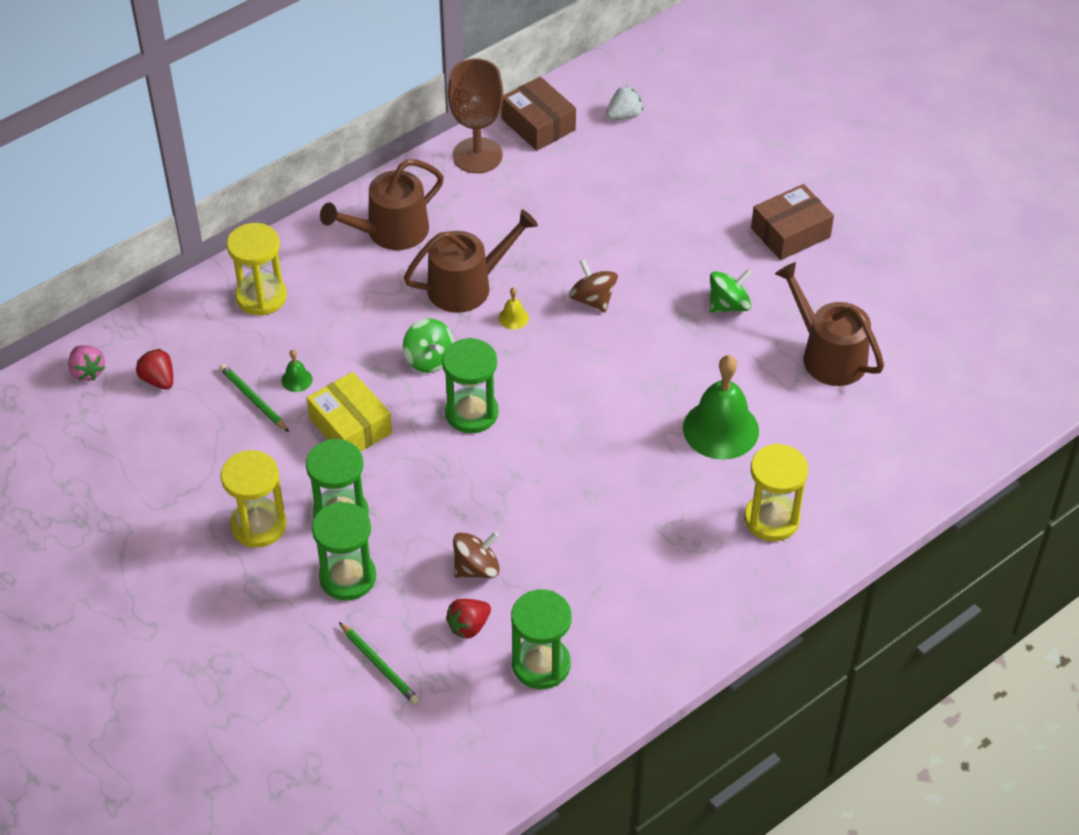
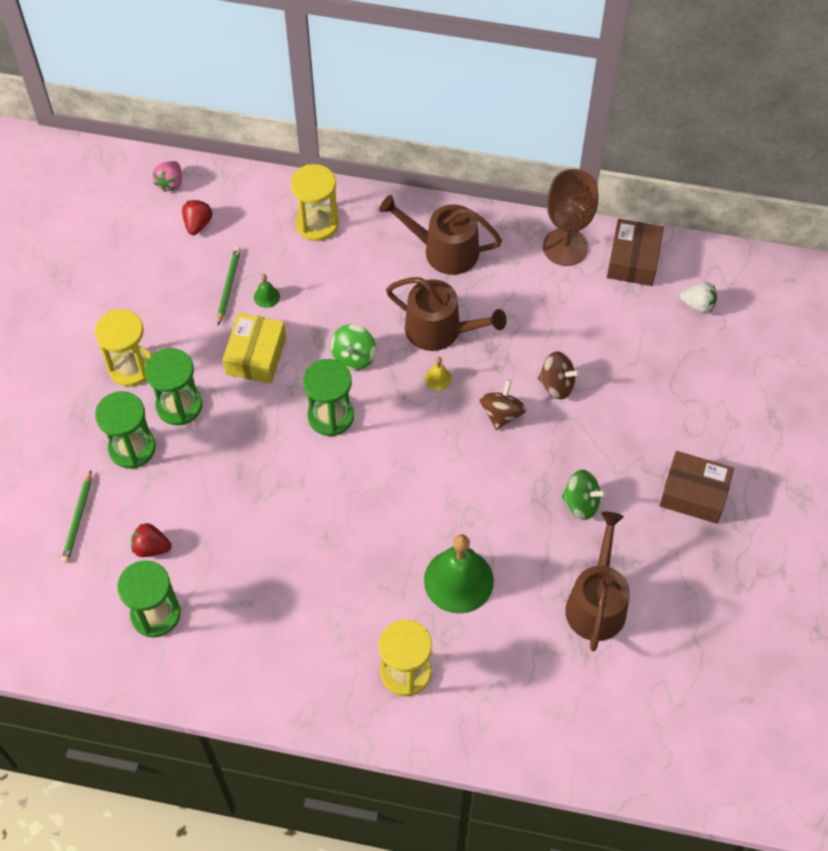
camera: 50 degrees right, 10 degrees up
brown spinning top [453,532,500,578] -> brown spinning top moved to [538,351,580,400]

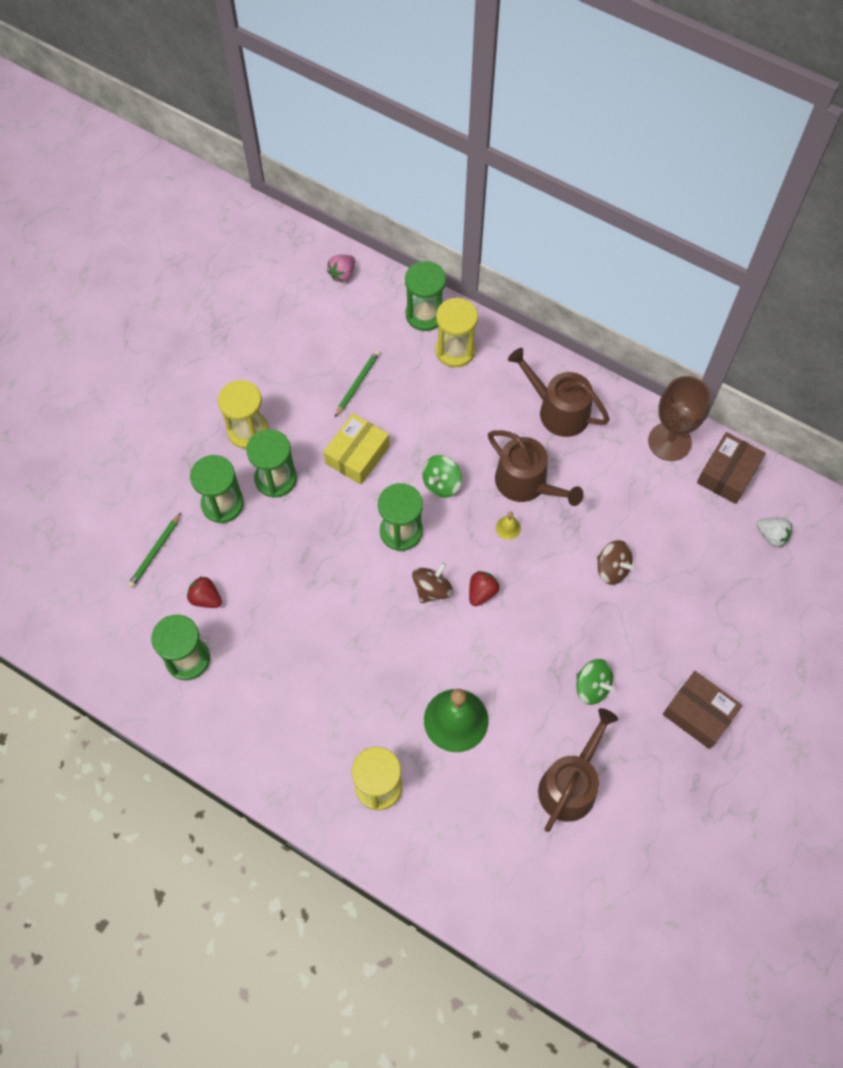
camera: 20 degrees right, 5 degrees up
red strawberry [182,200,212,235] -> red strawberry moved to [469,571,499,606]
green bell [254,274,280,308] -> none
brown spinning top [479,380,527,430] -> brown spinning top moved to [412,562,453,603]
none -> green hourglass [405,261,446,331]

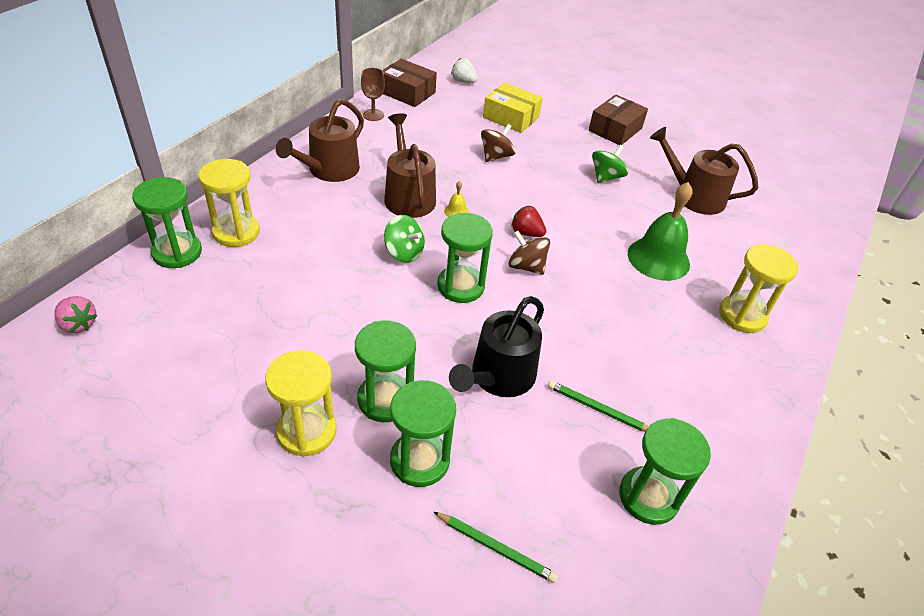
camera: 95 degrees left, 20 degrees down
red strawberry [187,576,222,608] -> none
yellow box [323,413,390,485] -> yellow box moved to [483,83,543,133]
green pencil [335,350,380,417] -> green pencil moved to [548,381,649,432]
brown watering can [488,430,584,506] -> brown watering can turned 60 degrees counterclockwise [384,113,436,218]
brown goblet [648,376,711,461] -> brown goblet [361,68,385,121], size x0.56
white strawberry [757,518,792,548] -> white strawberry turned 90 degrees counterclockwise [451,58,478,83]
none -> black watering can [449,296,544,397]

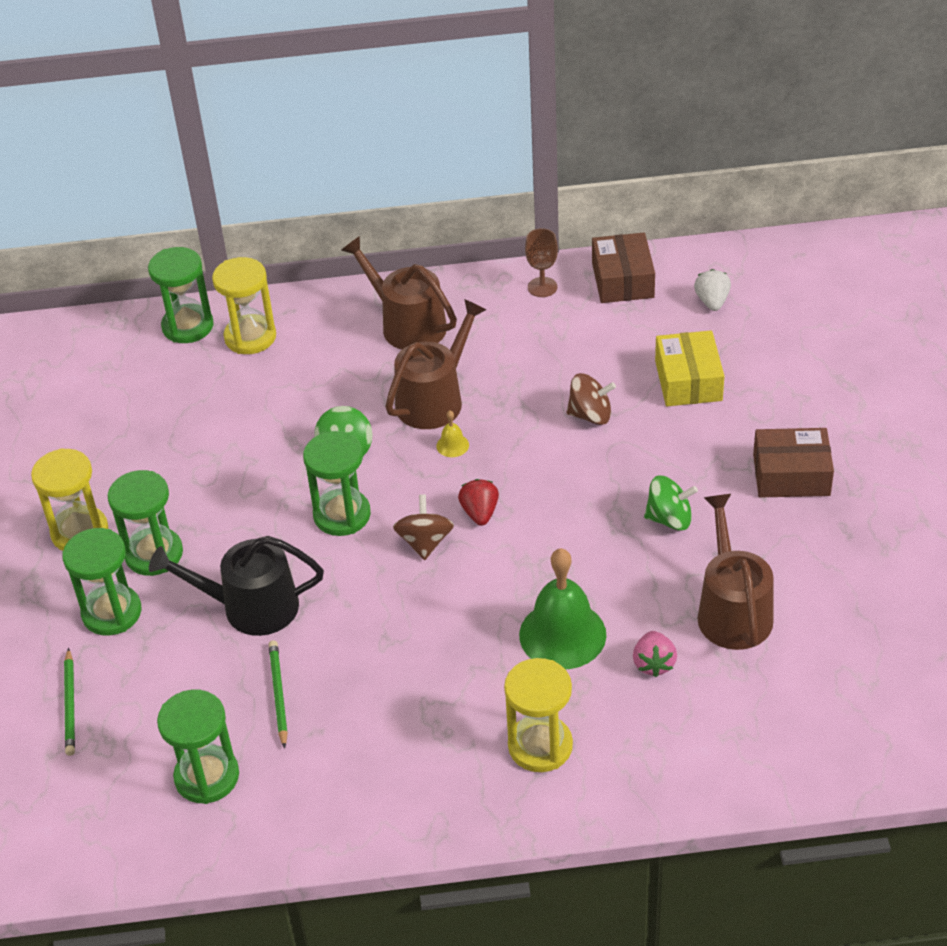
camera: 60 degrees right, 0 degrees up
pink strawberry [55,296,97,333] -> pink strawberry moved to [633,631,677,677]
brown watering can [276,99,364,182] -> brown watering can turned 45 degrees clockwise [341,236,457,349]

